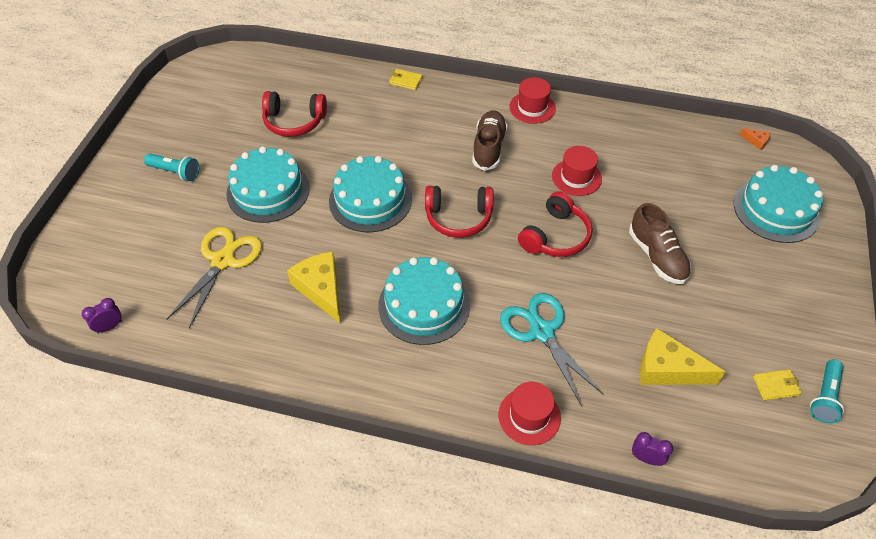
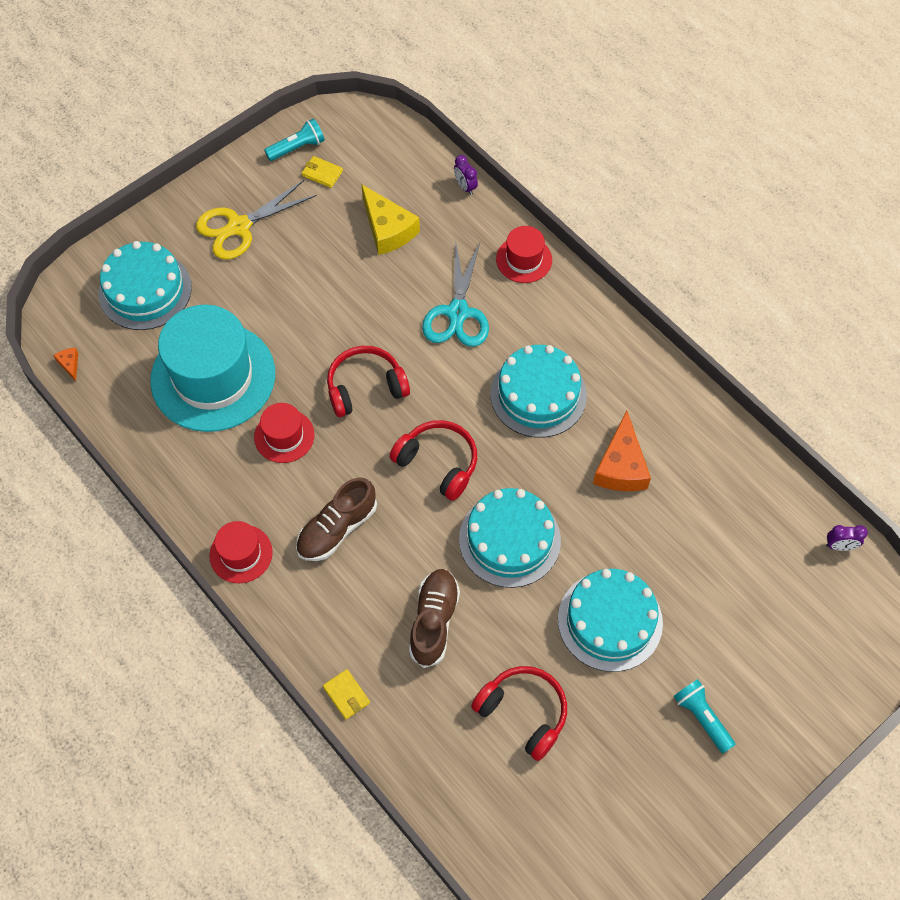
camera: 145 degrees left, 10 degrees up
yellow scissors [167,227,262,328] -> yellow scissors moved to [196,180,317,260]
yellow cheese [287,251,341,324] -> orange cheese [593,411,651,491]
brown shoe [629,203,691,284] -> brown shoe moved to [409,569,460,668]
none -> turquoise hat [150,305,275,432]

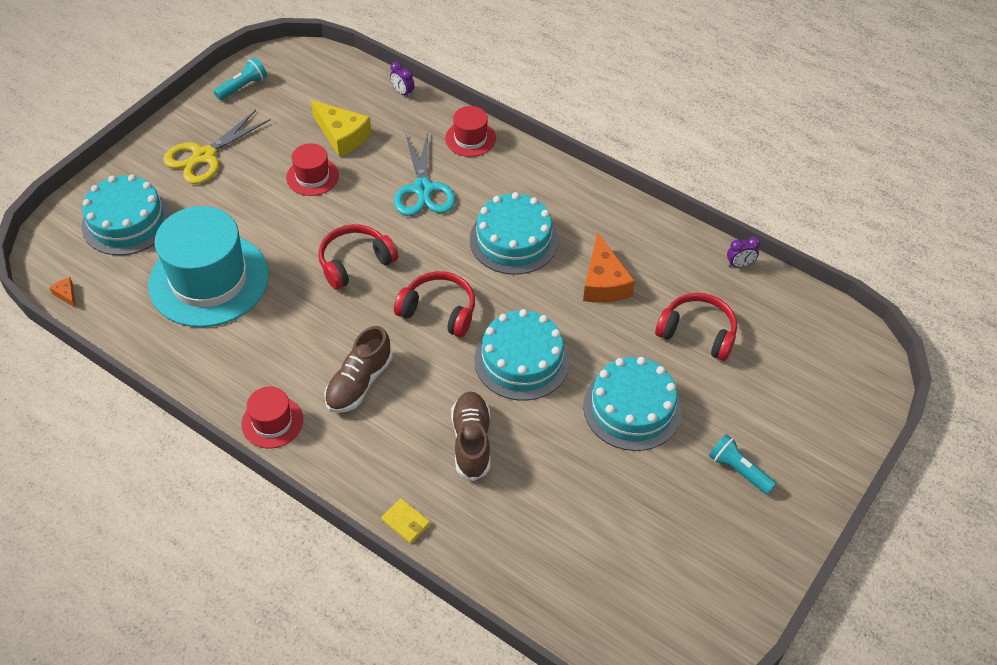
camera: 15 degrees left, 10 degrees down
red hat [254,403,314,463] -> red hat moved to [286,143,339,196]
yellow wallet [302,156,343,188] -> none
red headphones [471,666,567,761] -> red headphones moved to [655,293,737,361]
purple clock [826,525,868,551] -> purple clock moved to [727,237,761,268]

